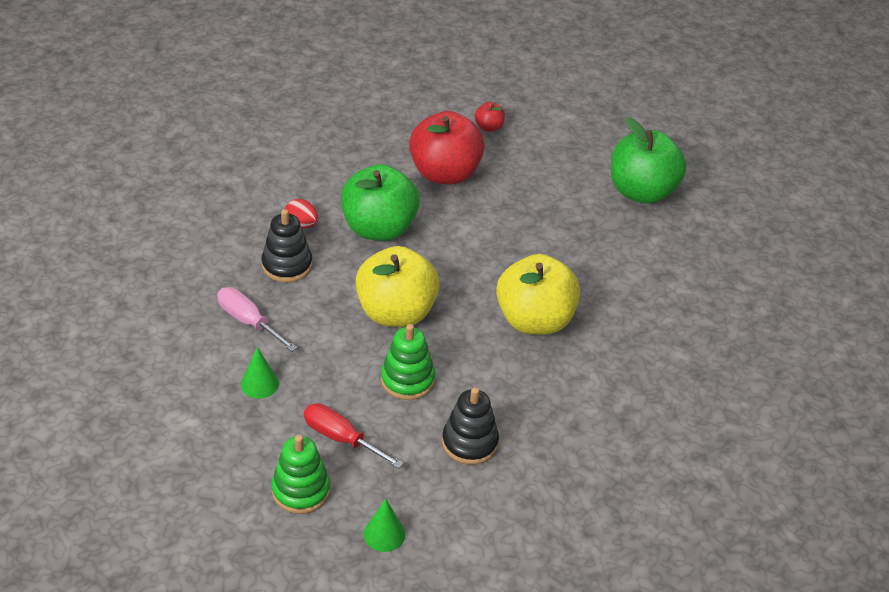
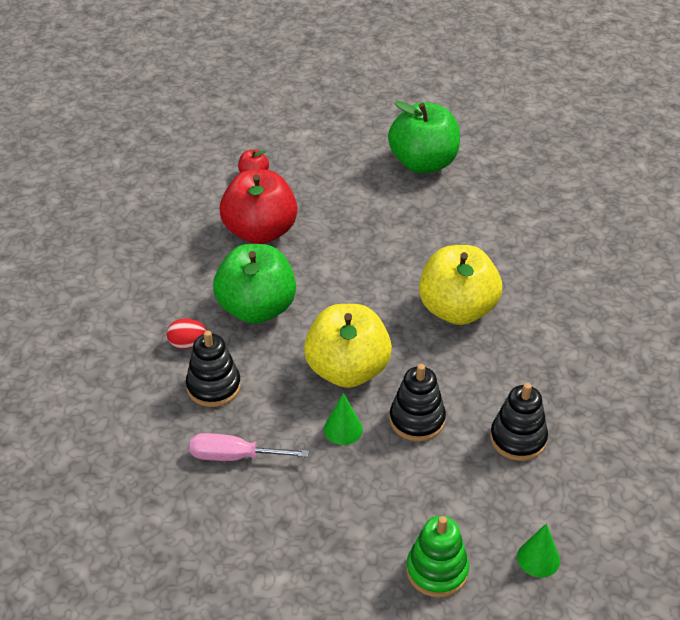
camera: 35 degrees left, 0 degrees up
green cone [241,347,279,399] -> green cone moved to [324,393,363,445]
red screwdriver [304,403,404,468] -> none
green stacking toy [381,324,435,400] -> black stacking toy [389,364,446,442]

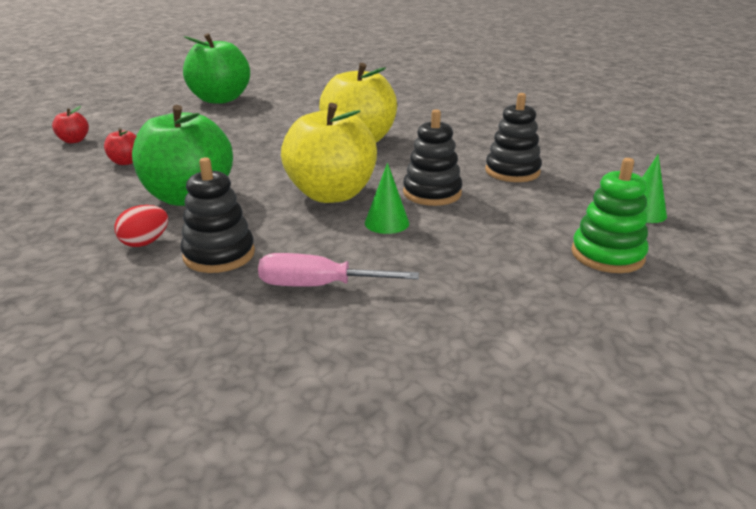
camera: 45 degrees left, 15 degrees down
pink screwdriver [190,433,309,461] -> pink screwdriver turned 45 degrees clockwise [258,253,419,287]
red apple [219,169,297,244] -> red apple [104,128,136,165], size x0.43

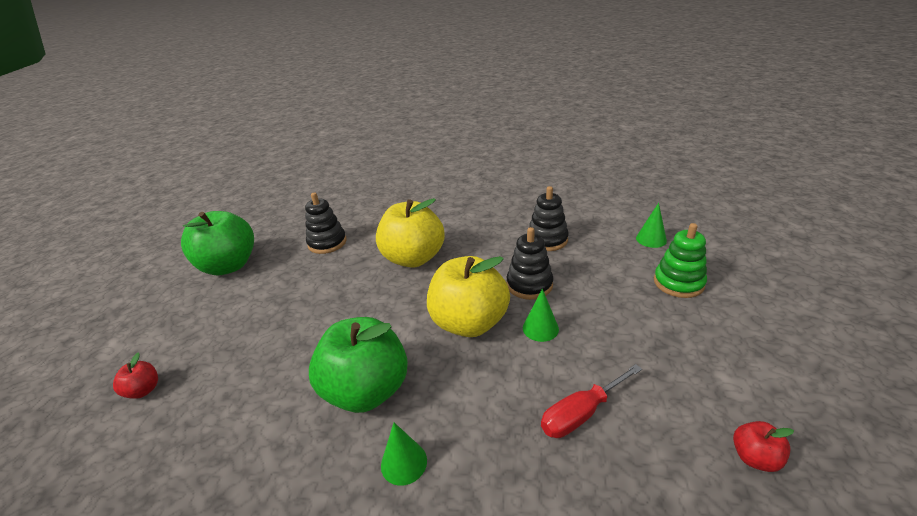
camera: 35 degrees left, 5 degrees up
red apple [104,128,136,165] -> red apple moved to [733,421,794,472]
red egg [114,205,168,247] -> green cone [381,423,427,486]
black stacking toy [180,157,255,273] -> black stacking toy moved to [305,192,346,254]
pink screwdriver [258,253,419,287] -> red screwdriver [541,364,642,438]

